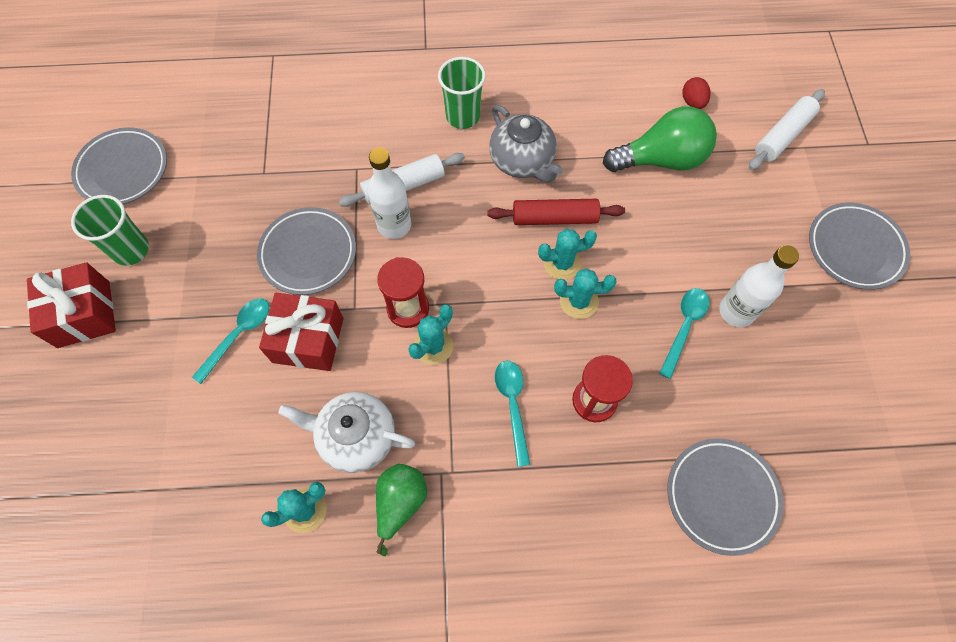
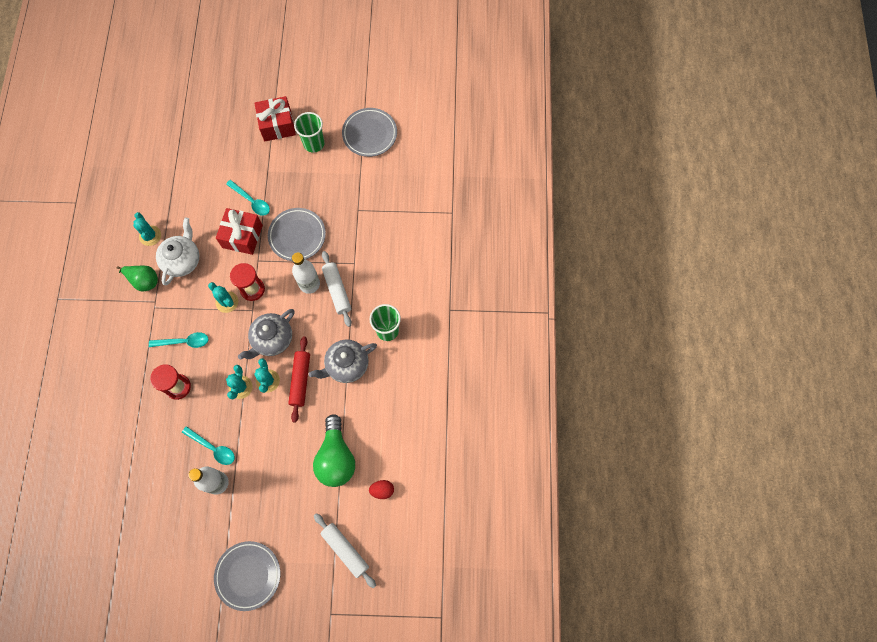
camera: 95 degrees right, 5 degrees up
grey plate [667,438,784,556] -> none
none -> grey teapot [238,309,295,359]

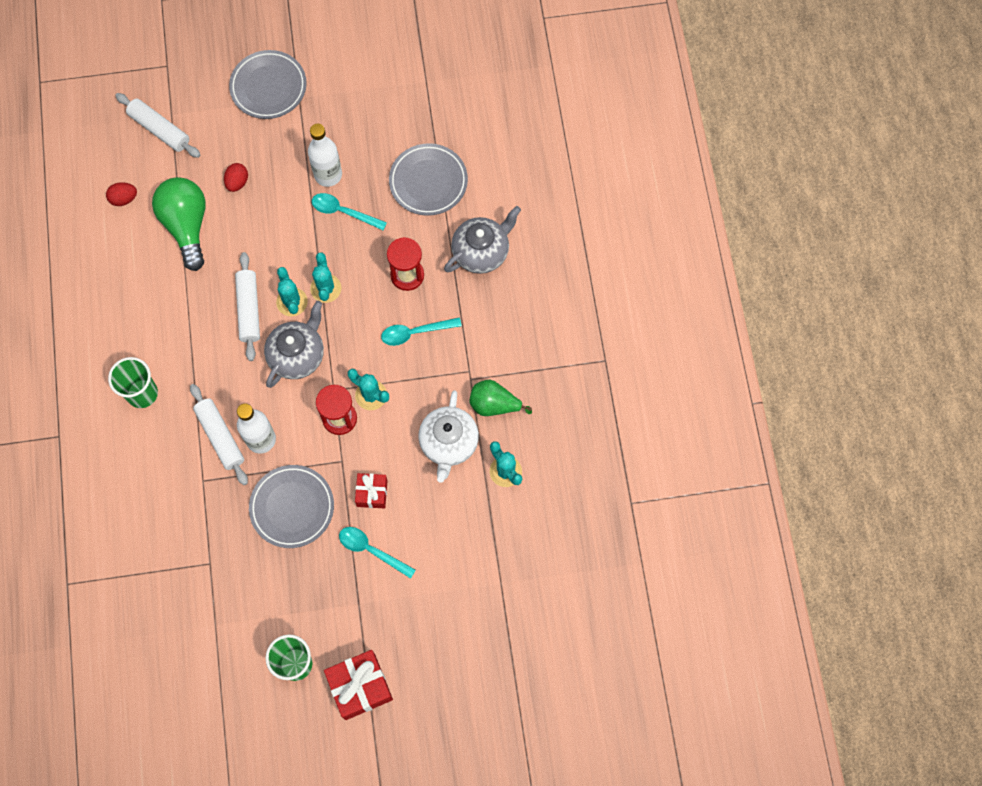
camera: 170 degrees right, 0 degrees up
red gift [216,208,263,255] -> red gift [355,473,388,509], size x0.60
red rolling pin [289,337,310,422] -> white rolling pin [235,252,260,361]
grey teapot [309,340,377,383] -> grey teapot moved to [444,206,521,274]
grey plate [342,108,397,157] -> grey plate moved to [389,143,468,216]
none -> red egg [224,163,248,192]

